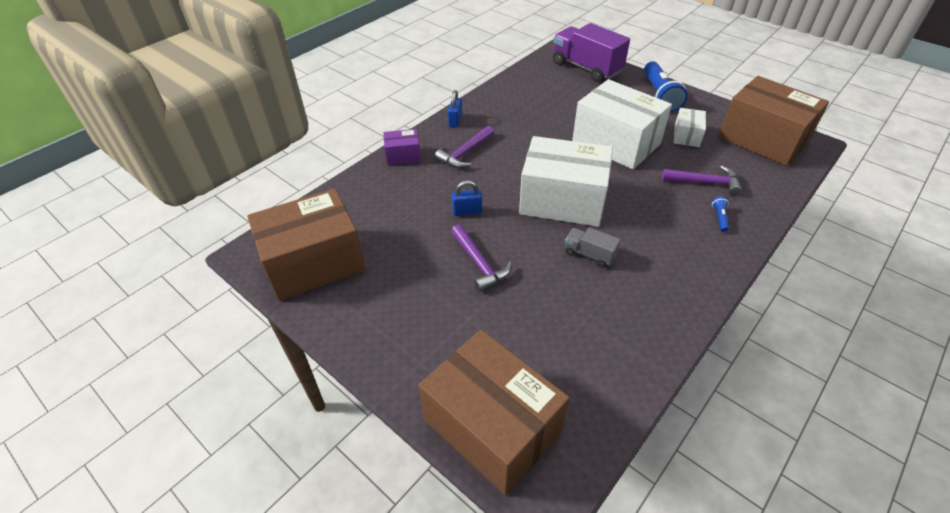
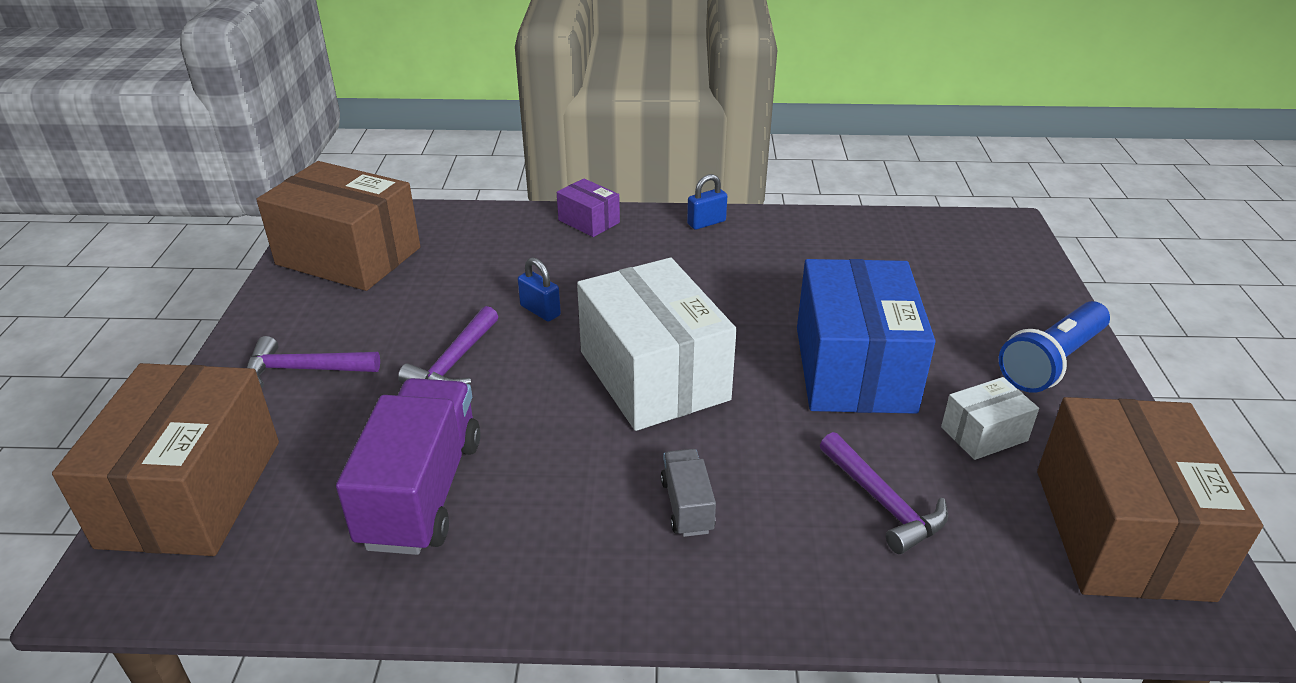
camera: 50 degrees right, 10 degrees down
purple hammer [435,126,494,168] -> purple hammer moved to [247,336,380,388]
purple truck [553,23,630,82] -> purple truck moved to [336,378,481,555]
grey truck [565,227,621,268] -> grey truck moved to [660,449,716,537]
white box [572,79,672,170] -> blue box [797,259,936,414]
blue flashlight [712,196,729,232] -> none

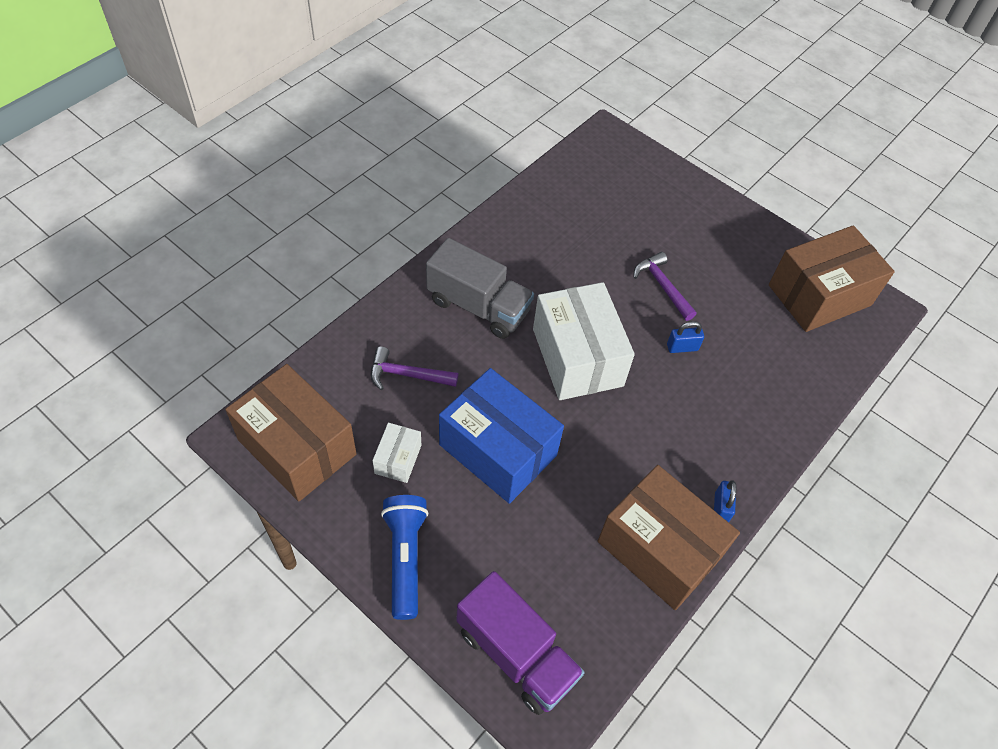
camera: 125 degrees right, 20 degrees up
brown box [52,363,279,556] -> brown box moved to [598,465,740,610]
purple hammer [247,336,380,388] -> none
purple truck [336,378,481,555] -> purple truck moved to [457,571,585,715]
purple box [557,178,620,237] -> none
white box [577,258,737,431] -> white box turned 60 degrees clockwise [533,282,635,400]
grey truck [660,449,716,537] -> grey truck [426,238,534,339], size x2.06

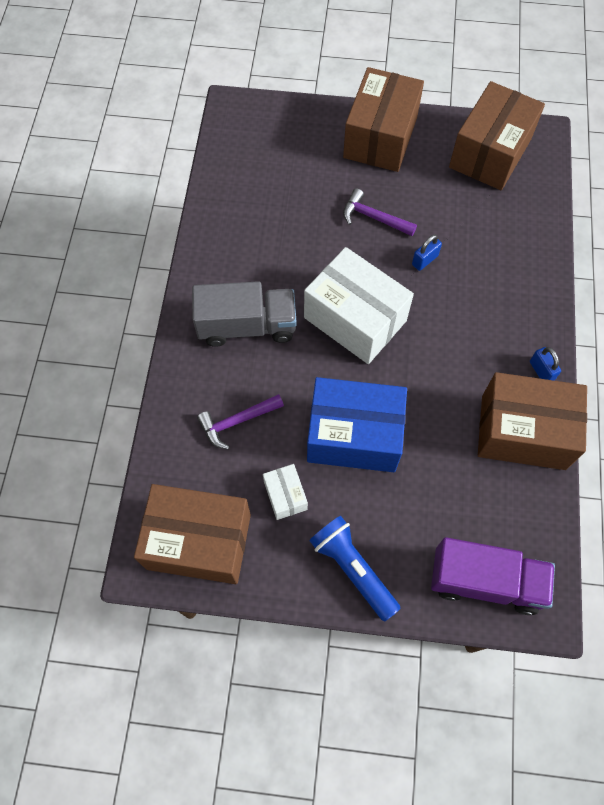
camera: 30 degrees left, 10 degrees up
none -> brown box [343,67,424,172]

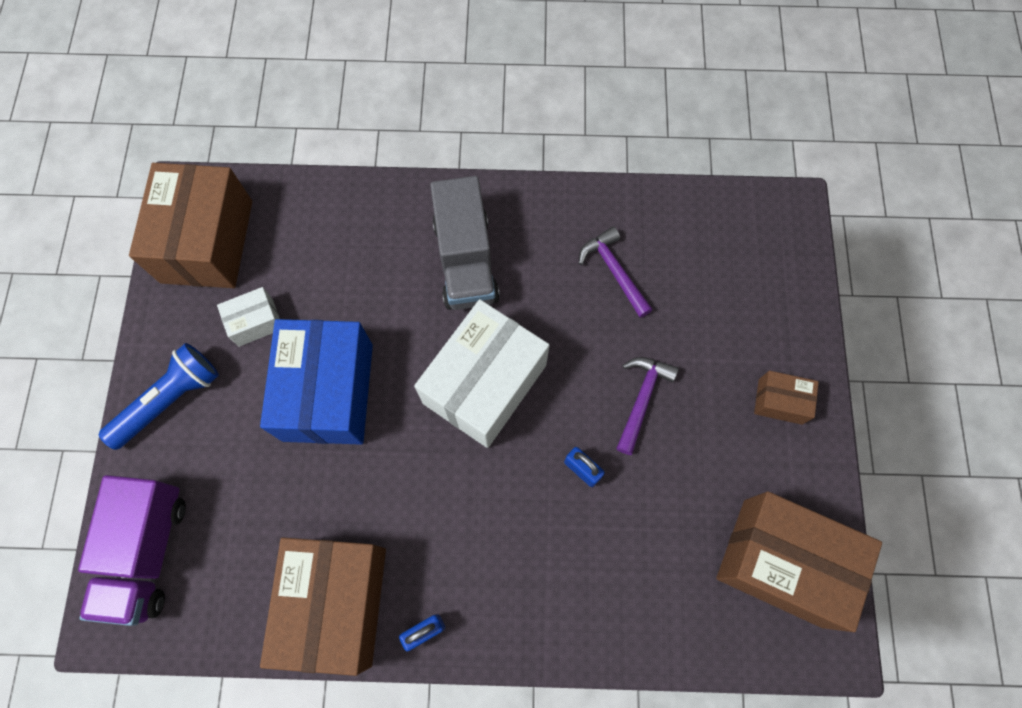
camera: 85 degrees right, 5 degrees up
purple hammer [197,394,284,449] -> purple hammer moved to [579,227,653,318]
brown box [343,67,424,172] -> brown box [754,371,819,425], size x0.46

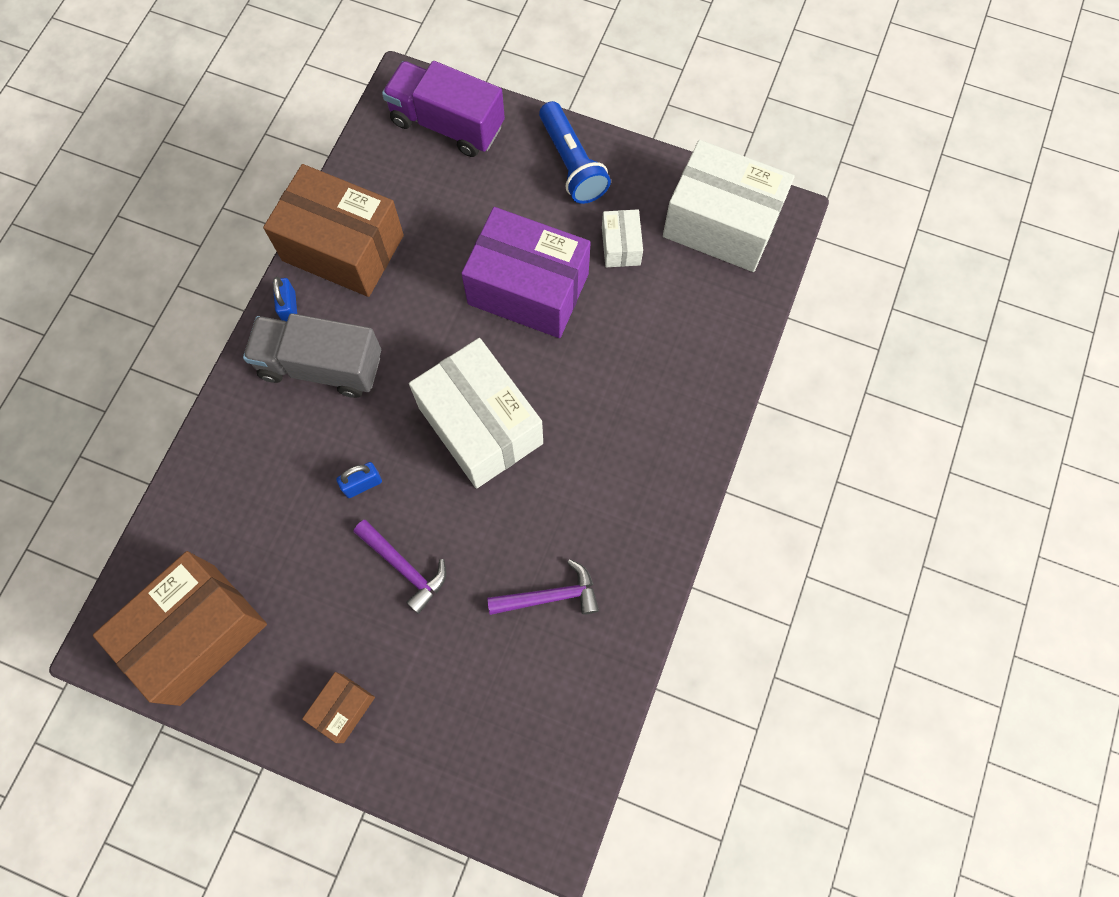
camera: 110 degrees right, 0 degrees up
brown box [129,163,252,288] -> white box [663,140,795,272]
blue box [260,319,373,445] -> purple box [461,207,591,338]
grey truck [430,176,500,310] -> grey truck moved to [243,313,381,398]

